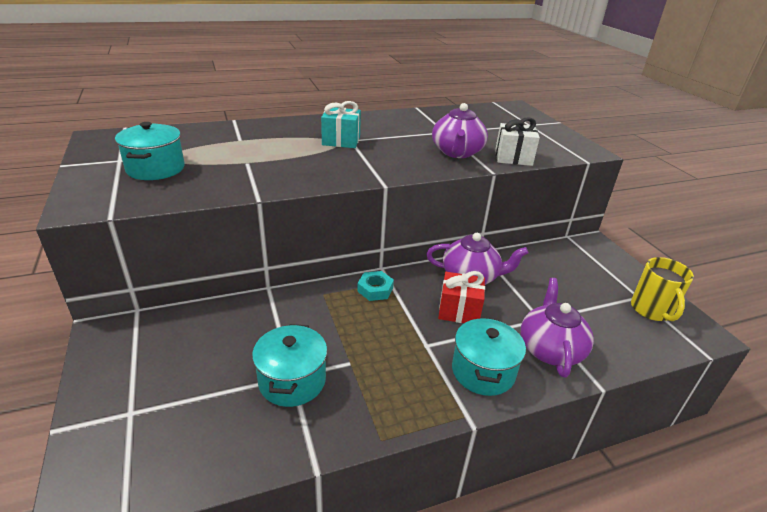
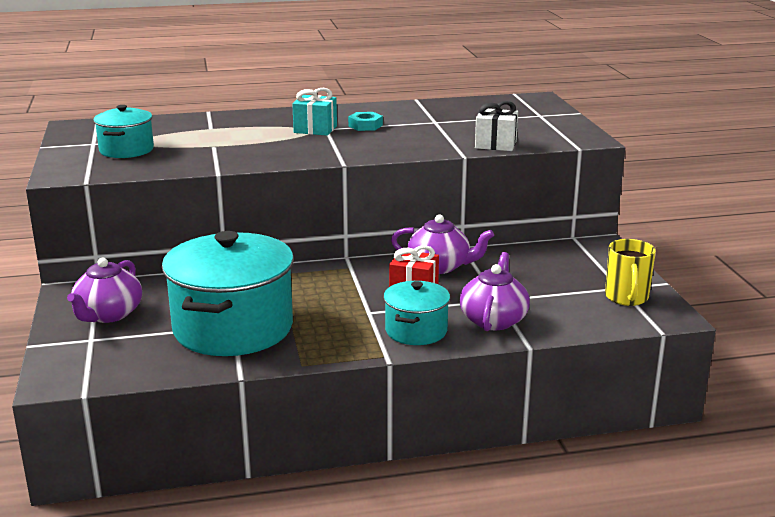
camera: 10 degrees right, 10 degrees down
turquoise pot [252,324,327,407] -> turquoise pot [162,231,294,356], size x1.93
turquoise nut [357,271,394,301] -> turquoise nut moved to [348,112,383,131]
purple teapot [432,103,488,158] -> purple teapot moved to [67,258,142,323]

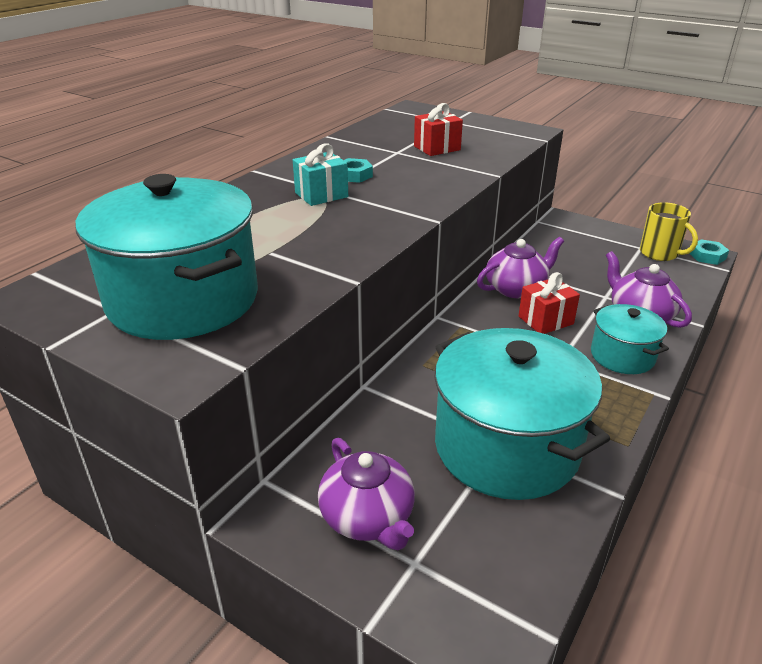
camera: 45 degrees left, 10 degrees up
turquoise pot [93,105,154,158] -> turquoise pot [75,174,258,340], size x1.93
white gift [475,101,518,151] -> none
none -> red gift [414,103,463,156]
none -> turquoise nut [689,239,729,265]

